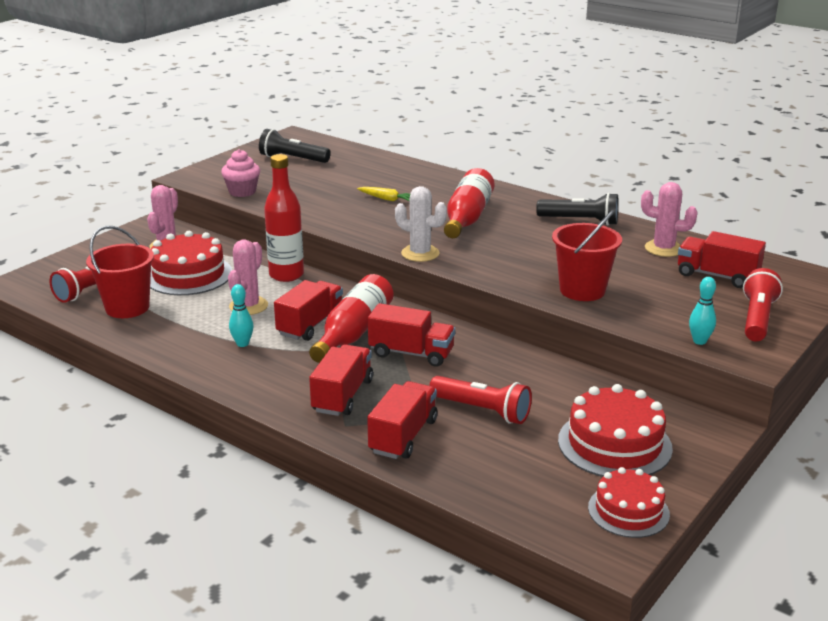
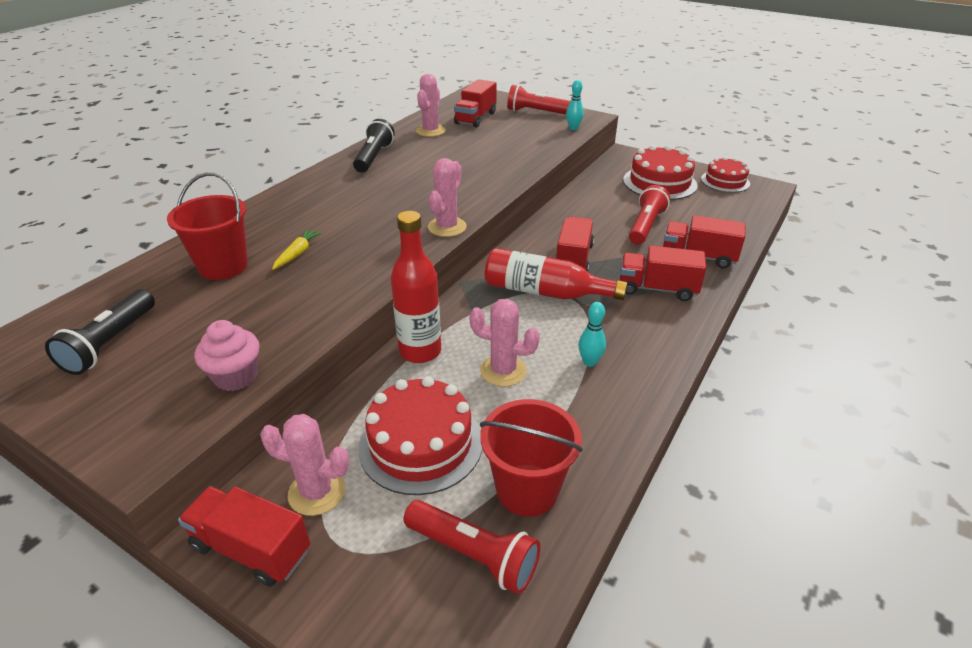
camera: 95 degrees left, 10 degrees up
red truck [274,280,343,341] -> red truck moved to [178,486,310,587]
white cactus [395,186,447,262] -> pink cactus [428,158,467,237]
red bottle [444,168,495,238] -> none
red bucket [552,210,622,301] -> red bucket moved to [167,173,248,280]

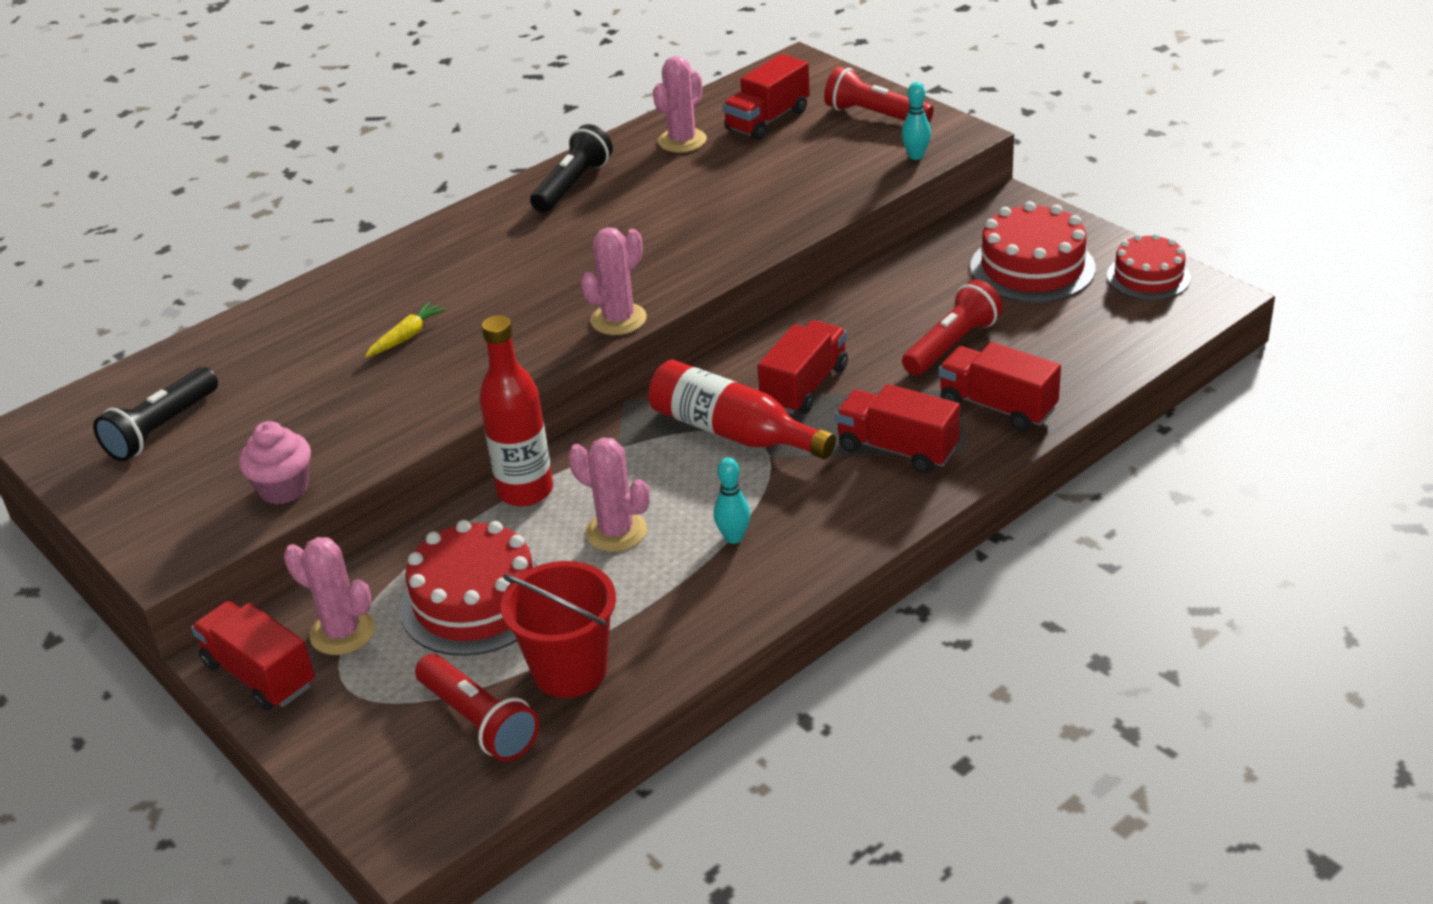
camera: 20 degrees right, 0 degrees up
red bucket [167,173,248,280] -> none

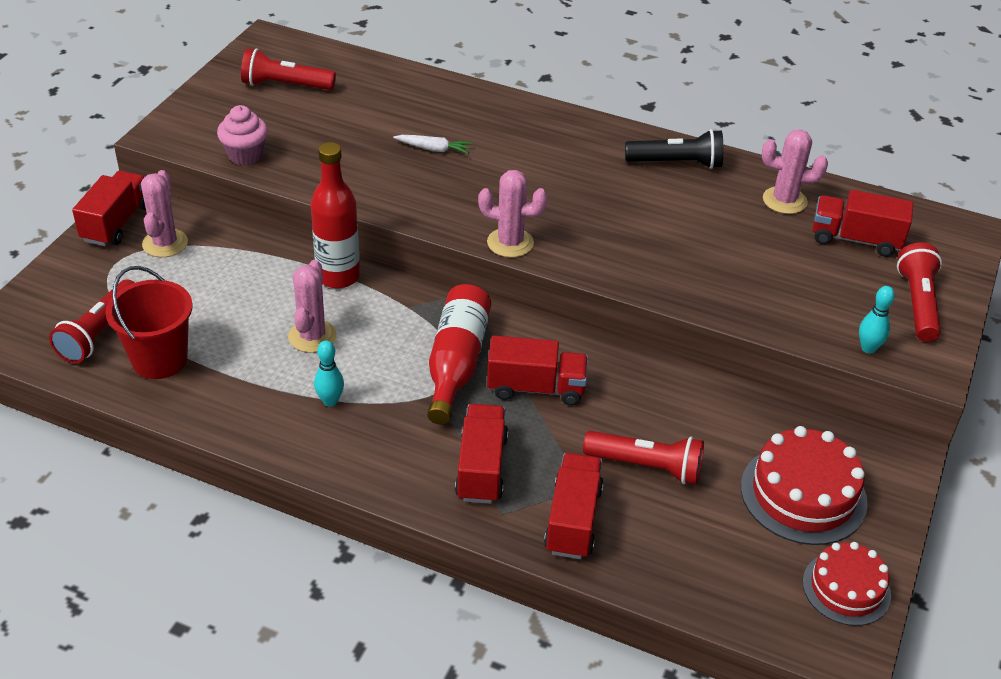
camera: 60 degrees right, 5 degrees up
black flashlight [93,367,218,461] -> red flashlight [241,48,336,90]
yellow carrot [365,302,447,358] -> white carrot [393,135,472,154]
red cake [400,520,539,656] -> none

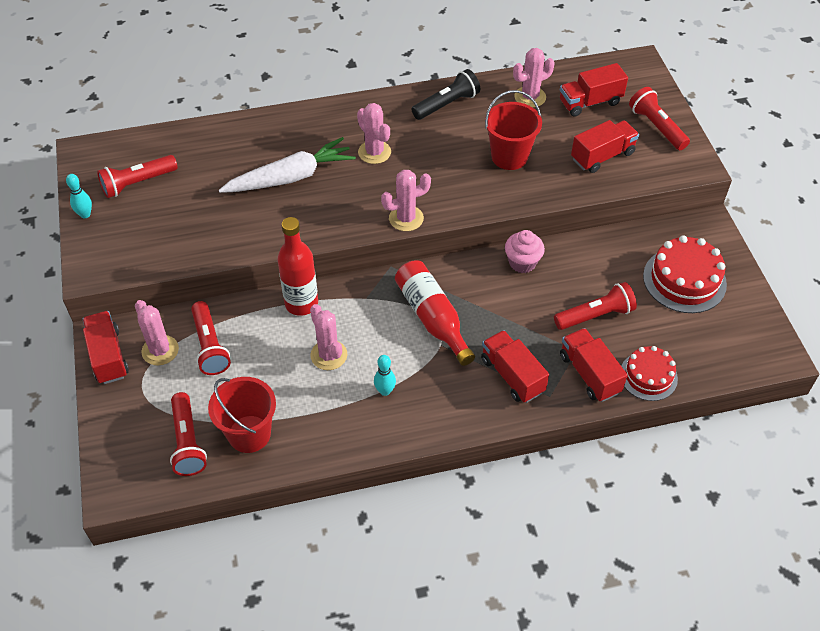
camera: 35 degrees left, 10 degrees up
pink cupcake [217,105,268,165] -> pink cupcake moved to [505,230,545,273]
white carrot [393,135,472,154] -> white carrot [219,137,356,193], size x2.23
red truck [487,335,588,406] -> red truck moved to [571,120,639,173]
red cake [803,542,891,626] -> red cake moved to [621,346,678,401]
turquoise bowling pin [859,286,895,353] -> turquoise bowling pin moved to [66,174,92,219]
none -> red flashlight [191,301,231,375]
none -> pink cactus [357,103,391,164]
none -> red bucket [485,90,542,170]

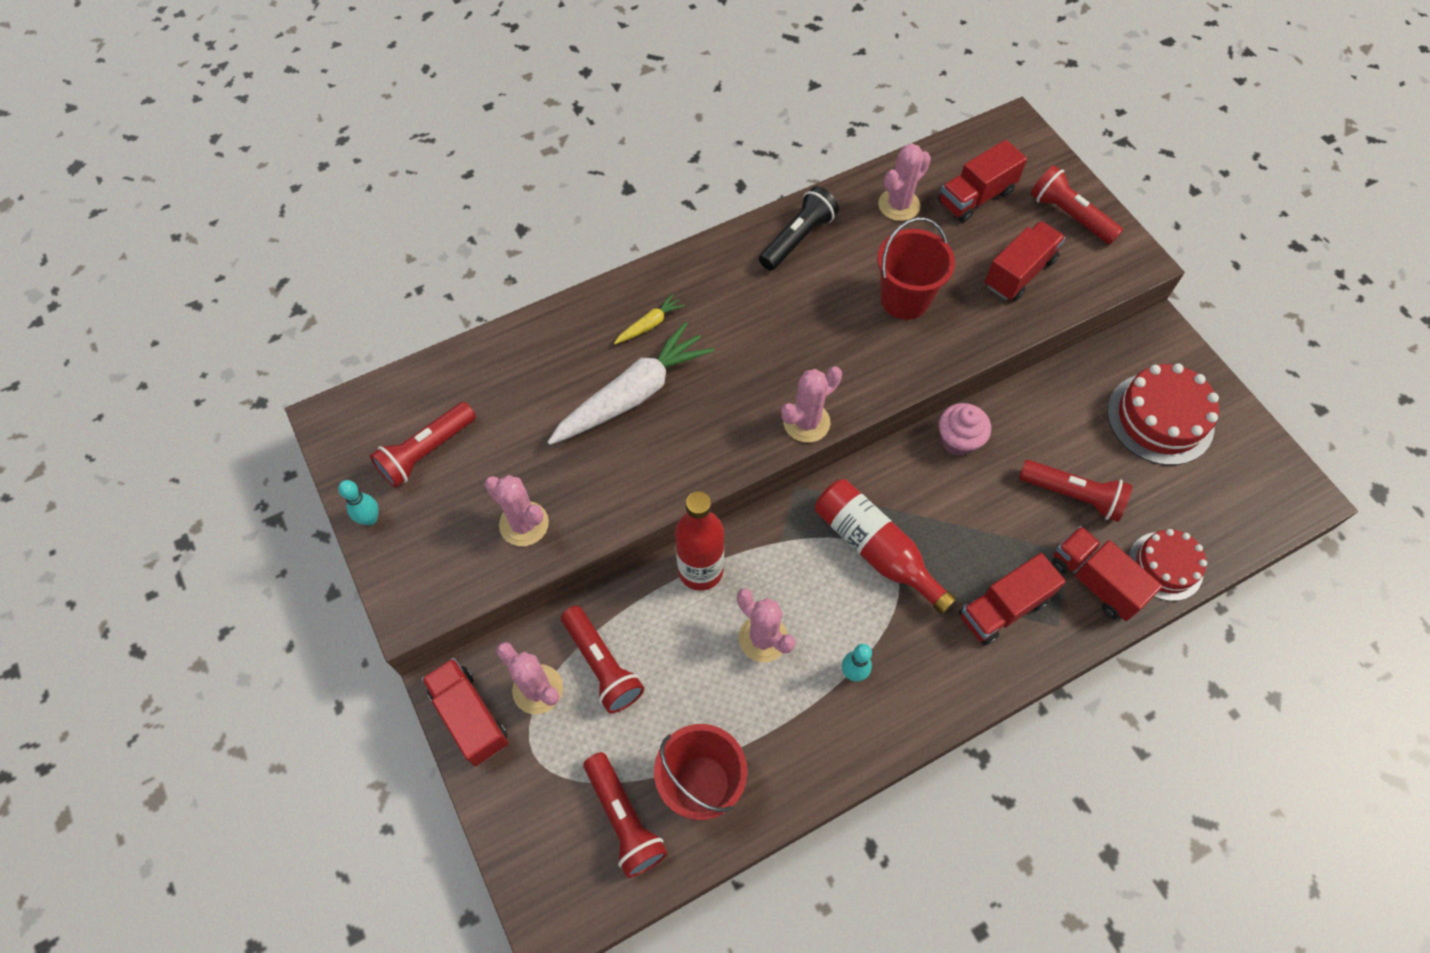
camera: 15 degrees left, 10 degrees up
pink cactus [357,103,391,164] -> pink cactus moved to [485,475,549,546]
red truck [481,330,549,403] -> red truck turned 75 degrees counterclockwise [959,553,1066,645]
red flashlight [554,282,637,330] -> red flashlight turned 60 degrees clockwise [1019,460,1132,522]
none -> yellow carrot [614,294,685,344]

